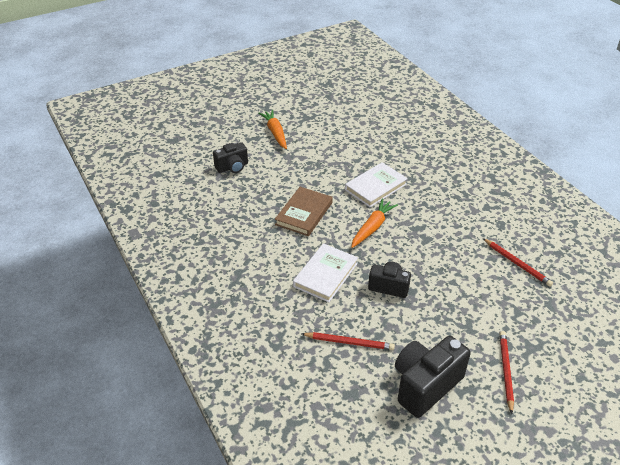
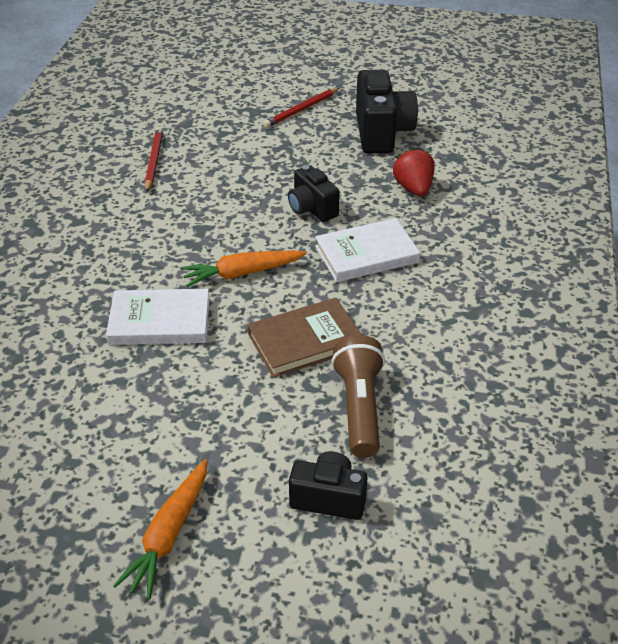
camera: 140 degrees left, 0 degrees up
red pencil [301,332,395,350] -> red strawberry [393,148,435,196]
black camera [395,336,471,418] -> black camera turned 90 degrees counterclockwise [356,70,418,153]
none -> brown flashlight [331,335,385,458]

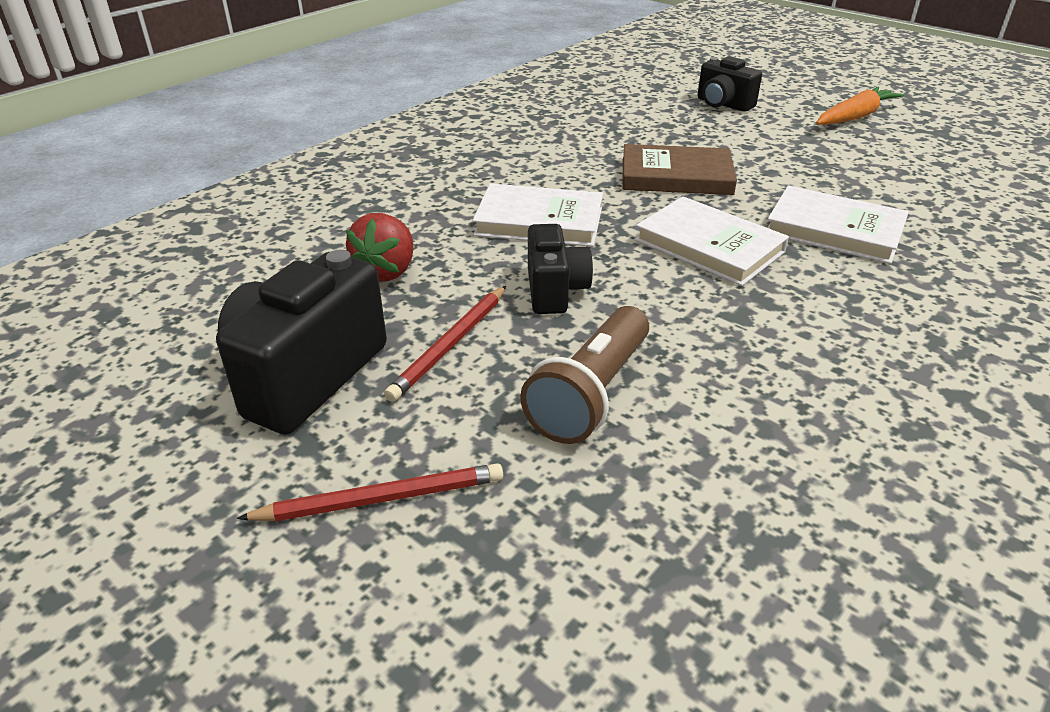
camera: 150 degrees left, 5 degrees down
red pencil [145,127,163,192] -> red pencil moved to [384,286,506,402]
orange carrot [180,250,307,287] -> white book [635,196,789,286]
brown flashlight [331,335,385,458] -> brown flashlight moved to [520,306,649,444]

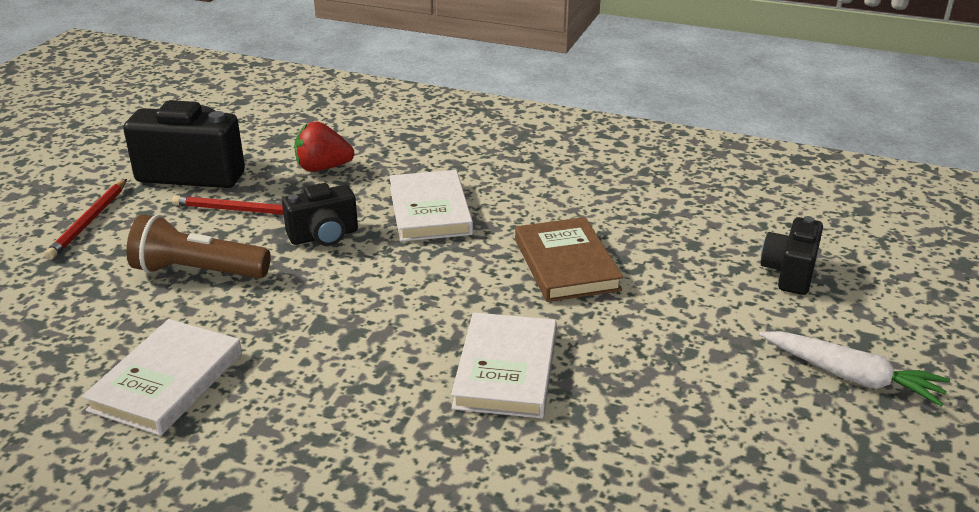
camera: 70 degrees right, 5 degrees down
red pencil [237,463,503,521] -> red pencil turned 45 degrees clockwise [44,179,127,260]
white book [635,196,789,286] -> white book moved to [82,319,242,436]
orange carrot [816,87,904,125] -> white carrot [759,331,950,406]

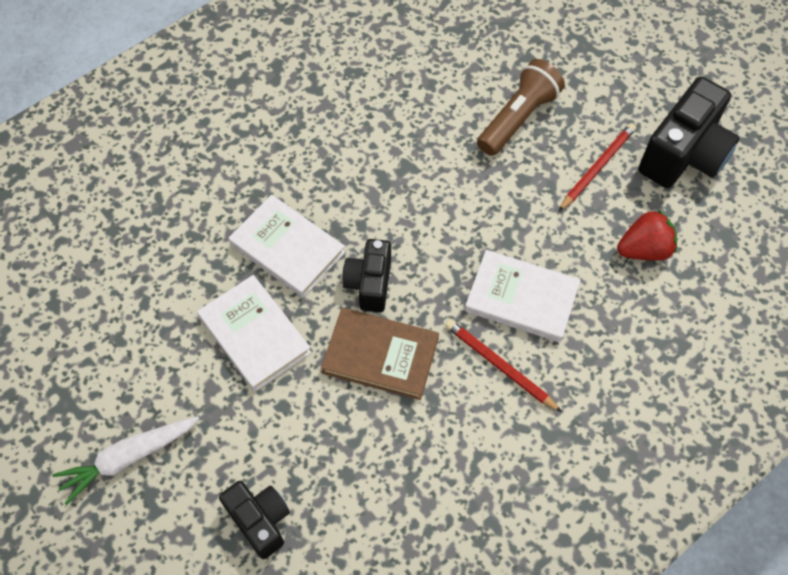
camera: 120 degrees right, 30 degrees up
red pencil [44,179,127,260] -> red pencil moved to [445,319,562,412]
white book [82,319,242,436] -> white book moved to [197,275,311,391]
black camera [282,183,358,246] -> black camera moved to [342,239,391,312]
red strawberry [294,121,354,172] -> red strawberry turned 45 degrees clockwise [617,210,677,261]

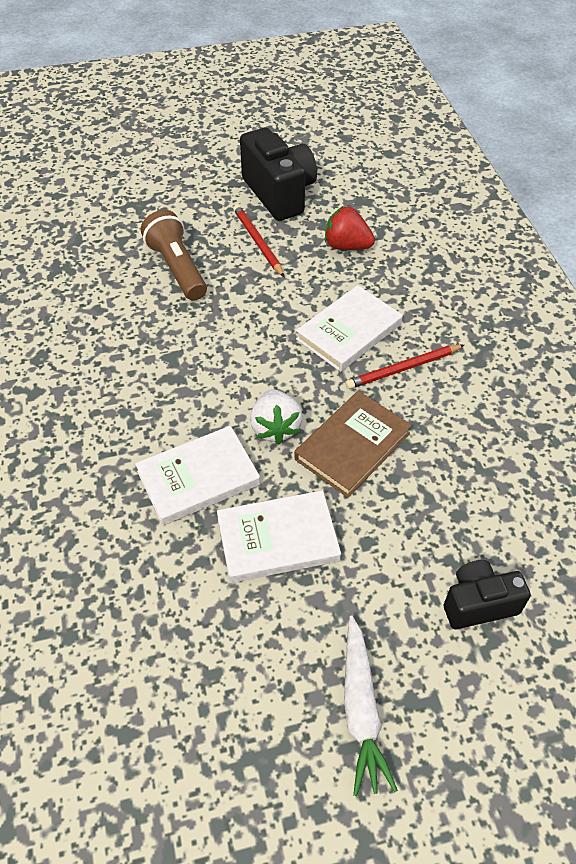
camera: 65 degrees left, 10 degrees down
black camera [342,239,391,312] -> white strawberry [250,389,303,444]
red strawberry [617,210,677,261] -> red strawberry turned 75 degrees counterclockwise [325,206,375,250]

